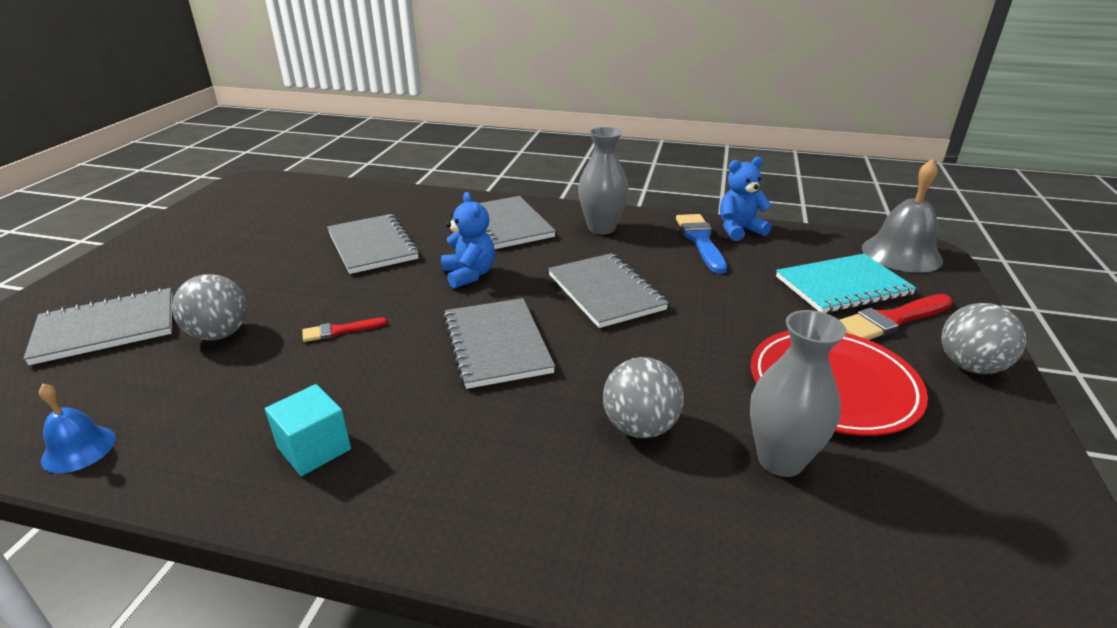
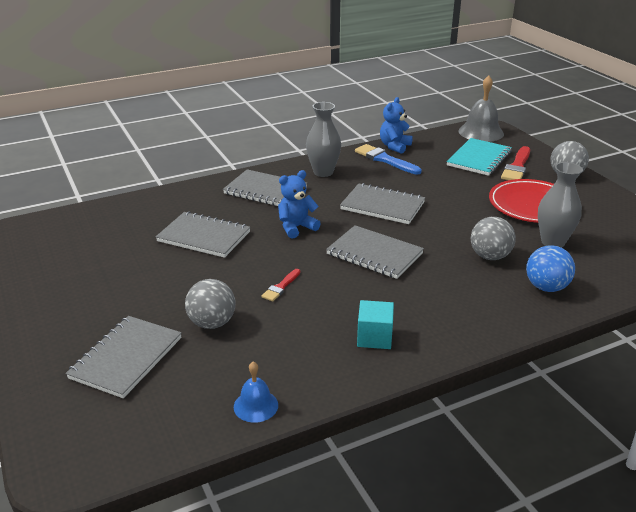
camera: 40 degrees left, 0 degrees up
blue teddy bear [441,192,495,289] -> blue teddy bear turned 60 degrees counterclockwise [278,170,321,239]
none -> blue ball [526,245,575,292]

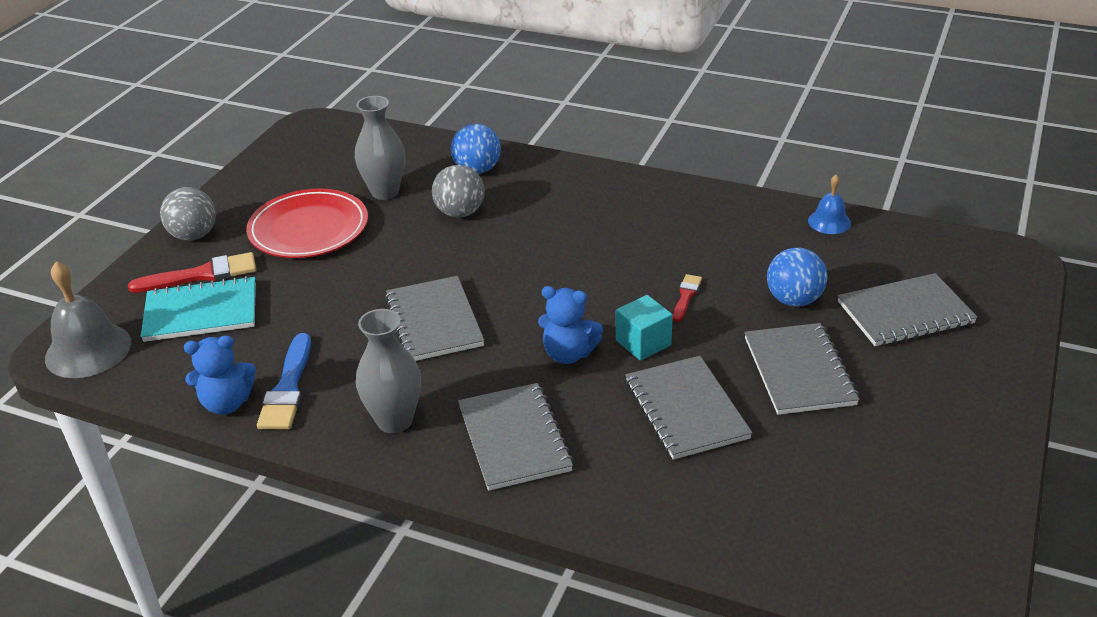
camera: 130 degrees left, 5 degrees up
grey ball [185,279,235,329] -> blue ball [767,248,827,307]
red brush [262,269,300,301] -> red brush turned 60 degrees counterclockwise [673,274,702,322]
grey notebook [326,225,424,279] -> grey notebook moved to [745,323,859,415]
turquoise cube [357,300,394,349] -> turquoise cube moved to [616,295,673,361]

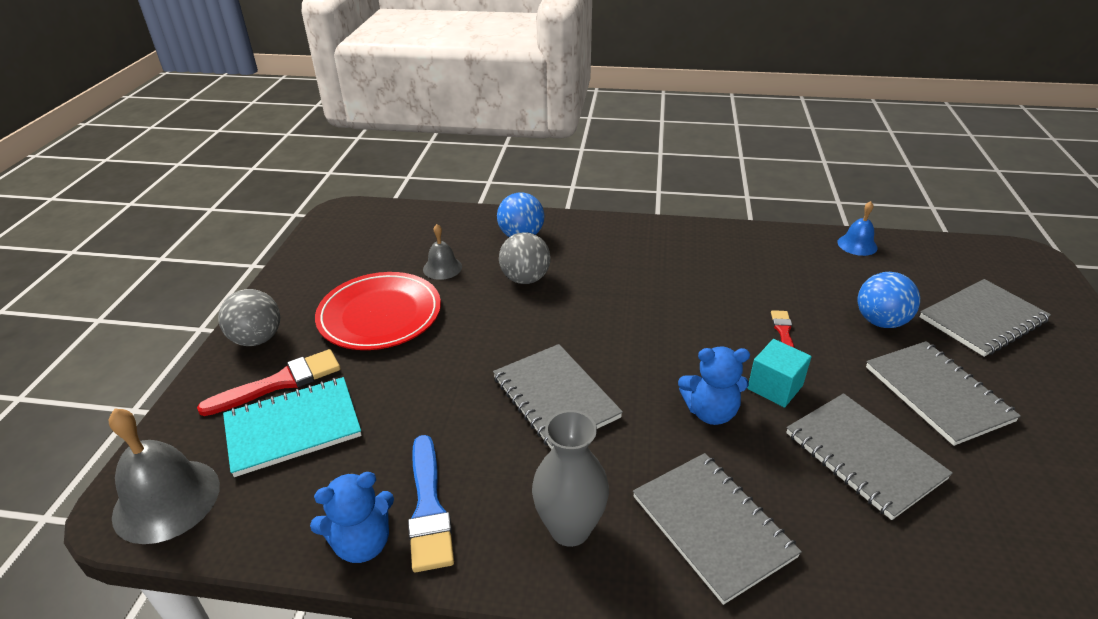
camera: 15 degrees left, 0 degrees up
grey vase [355,96,405,200] -> grey bell [423,224,462,280]

